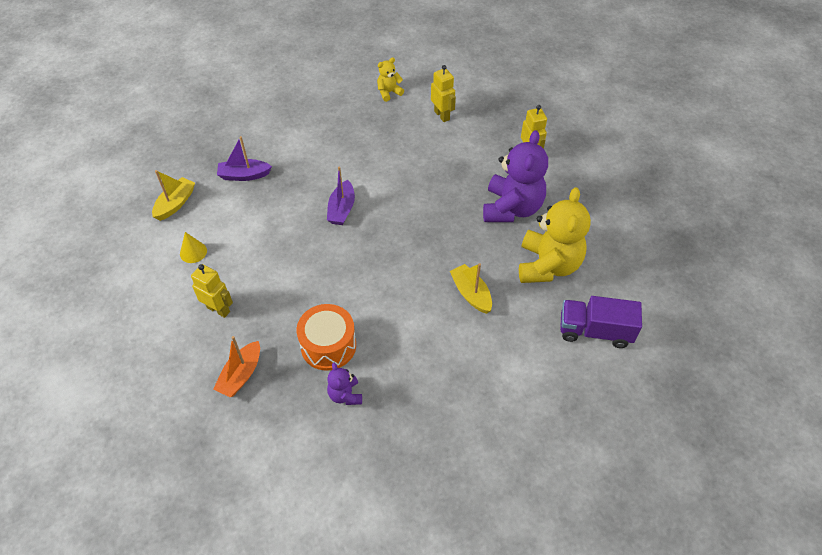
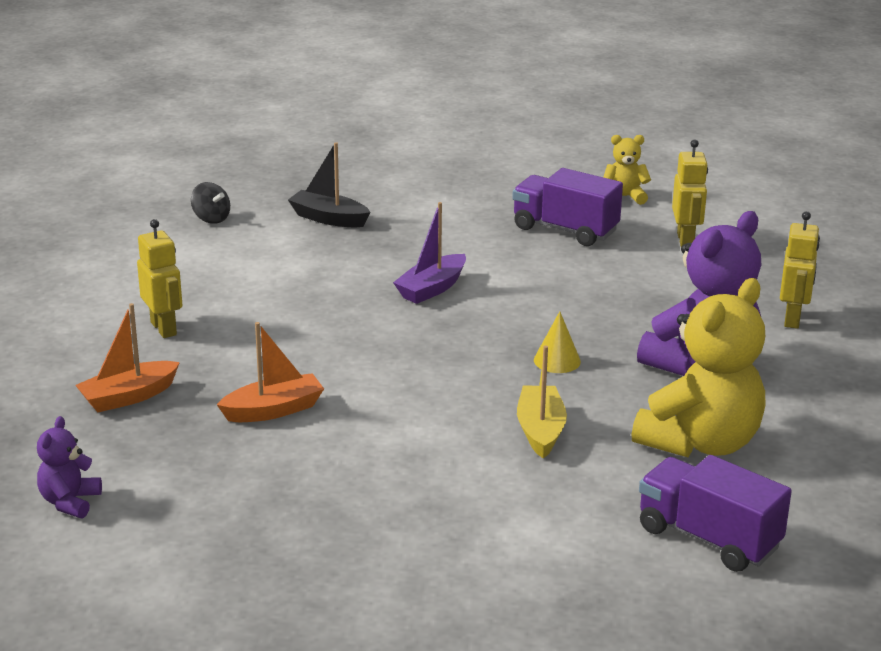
camera: 30 degrees right, 25 degrees down
yellow boat [152,170,195,221] -> black spinning top [191,182,230,224]
yellow cone [180,232,207,263] -> yellow cone moved to [534,311,581,373]
purple boat [217,136,272,181] -> black boat [288,142,370,227]
orange drum [296,304,356,371] -> orange boat [217,322,324,422]
purple teddy bear [327,363,362,405] -> purple teddy bear moved to [37,416,102,518]
none -> purple truck [512,168,623,246]

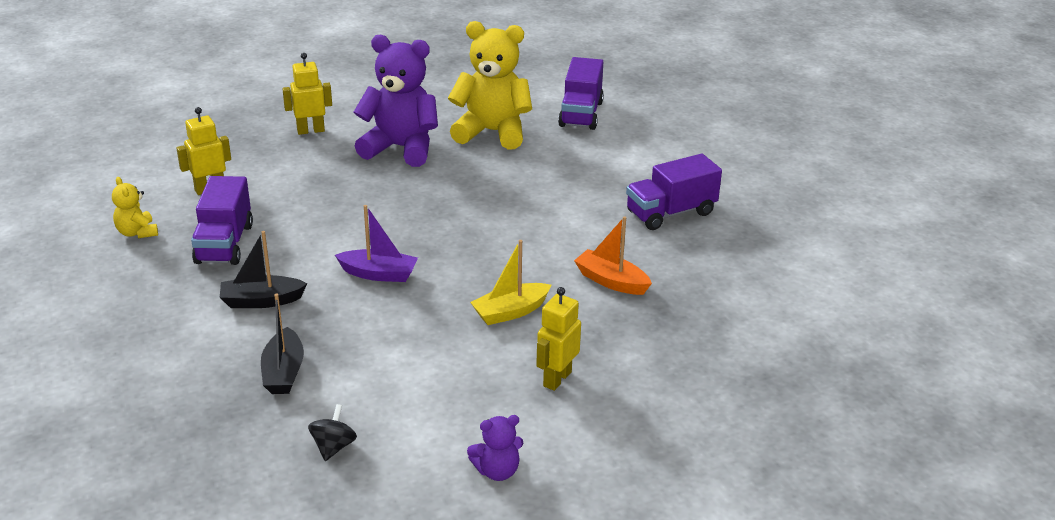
camera: 120 degrees left, 5 degrees up
purple teddy bear [37,416,102,518] -> purple teddy bear moved to [467,415,523,481]
orange boat [75,303,180,412] -> none
yellow boat [517,345,567,458] -> yellow boat moved to [470,240,551,325]
yellow cone [534,311,581,373] -> none
none -> black boat [220,231,307,308]
none -> purple truck [626,154,722,230]

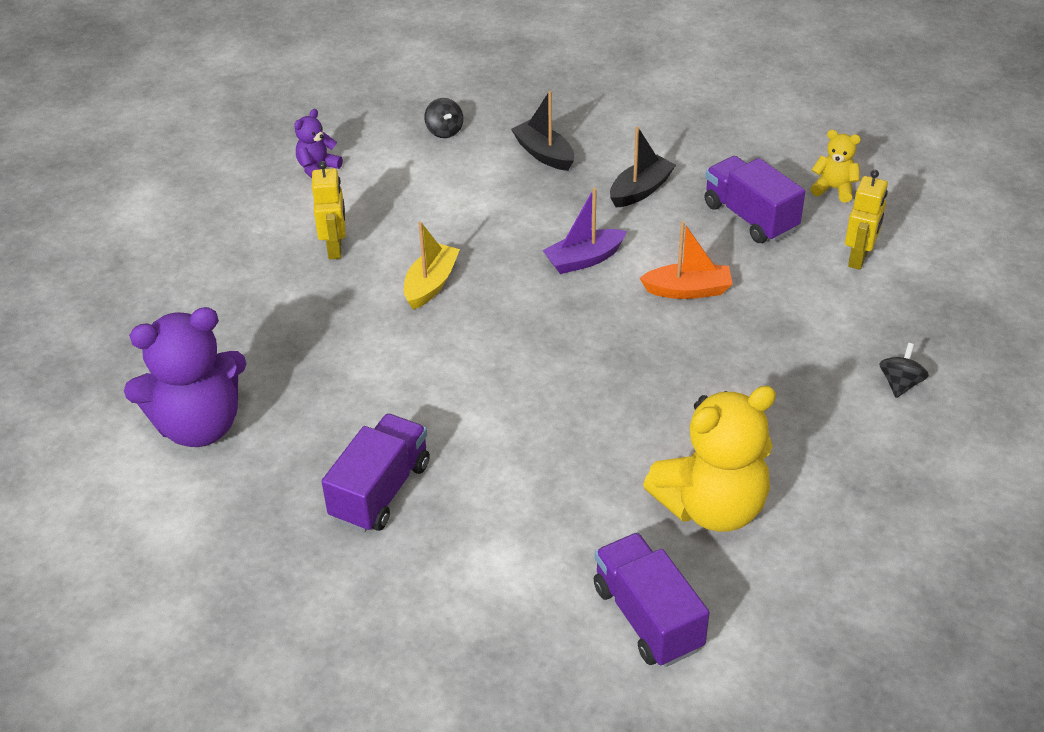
camera: 145 degrees right, 10 degrees up
yellow robot [282,53,332,135] -> black spinning top [879,343,929,398]
purple teddy bear [354,35,438,167] -> purple teddy bear moved to [124,307,247,447]
orange boat [574,216,652,295] -> orange boat moved to [640,221,733,299]

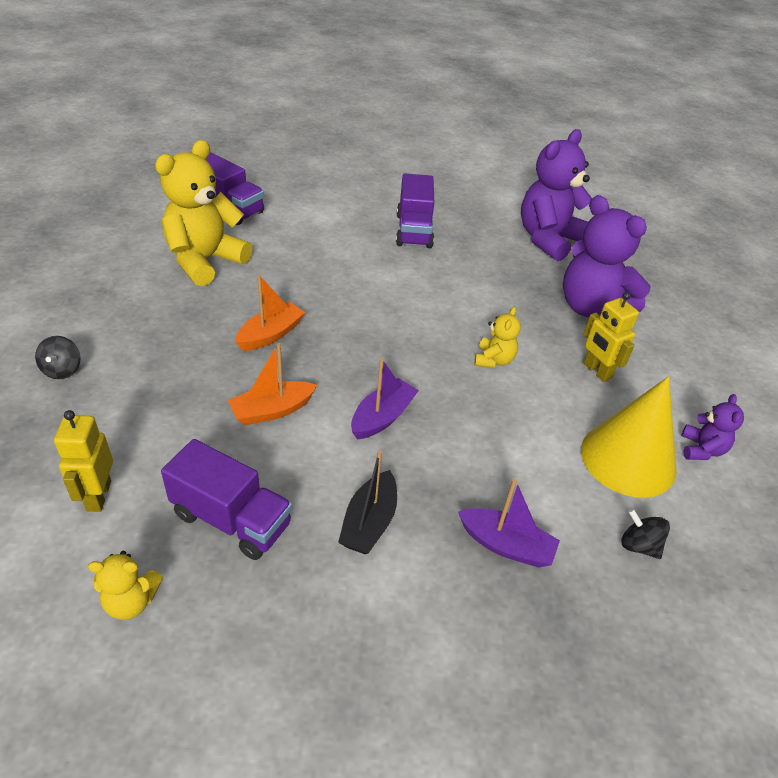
camera: 150 degrees right, 0 degrees up
yellow boat [404,222,460,310] -> yellow teddy bear [474,307,521,368]
black boat [511,91,574,171] -> purple boat [458,479,560,567]
none -> orange boat [235,275,305,351]
none -> purple teddy bear [563,195,650,317]
none -> yellow cone [581,376,677,498]

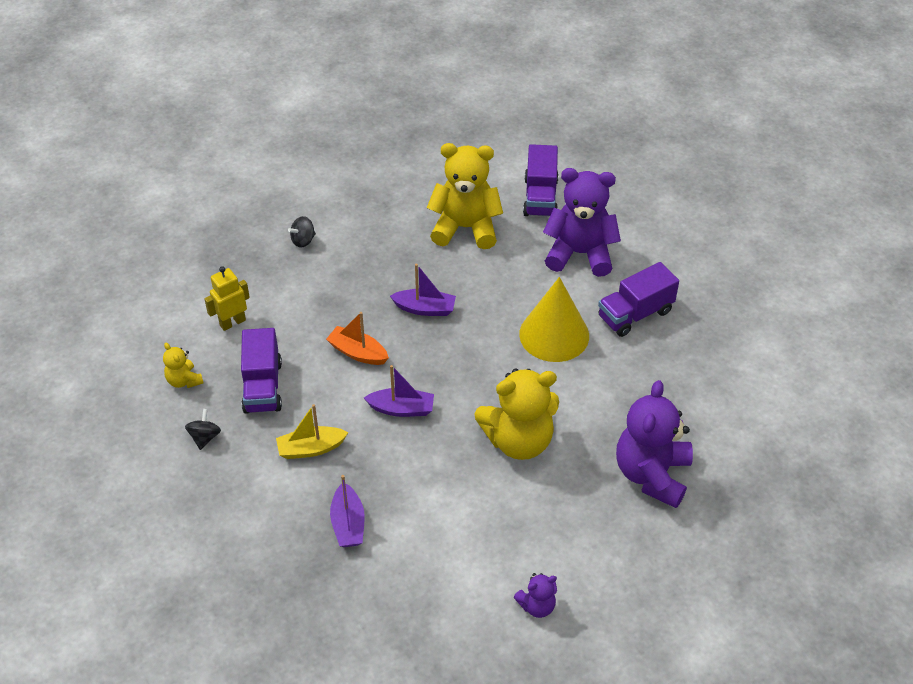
camera: 60 degrees right, 5 degrees up
orange boat [235,275,305,351] -> purple boat [390,264,456,316]
black boat [338,450,397,554] -> yellow boat [276,404,348,459]
yellow teddy bear [474,307,521,368] -> yellow teddy bear [474,368,559,460], size x2.12
purple teddy bear [521,129,592,261] -> purple teddy bear moved to [543,168,621,277]
yellow cone [581,376,677,498] -> yellow cone moved to [519,277,589,362]
yellow robot [583,292,639,382] -> none
black spinning top [622,509,670,559] -> black spinning top moved to [185,409,221,450]

